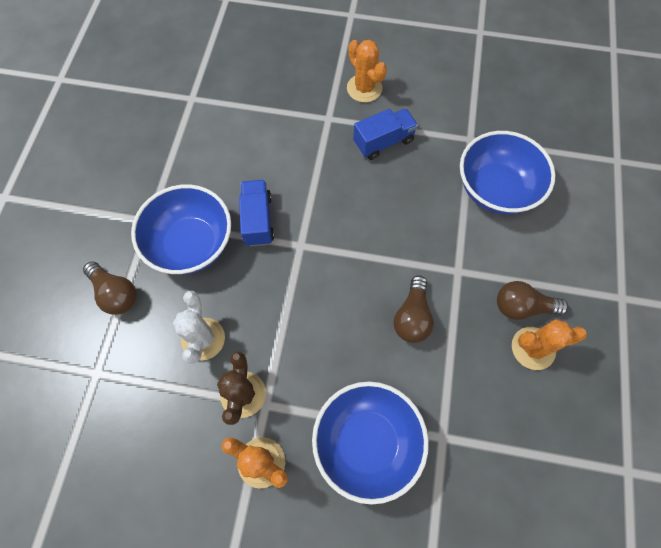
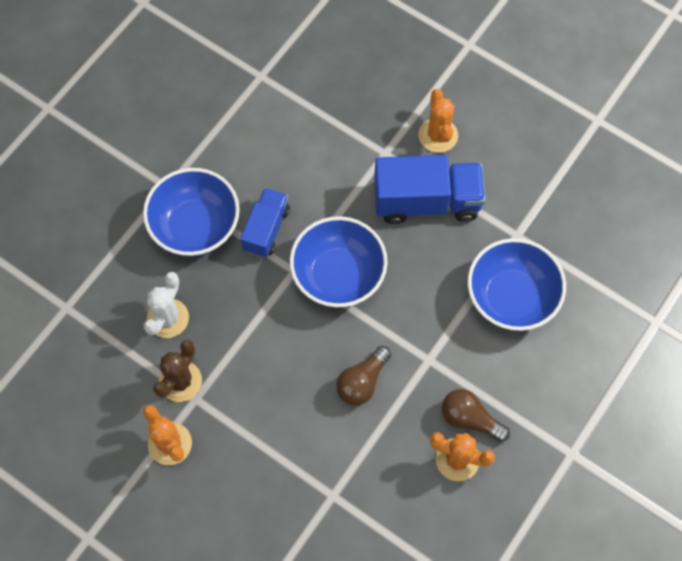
camera: 25 degrees right, 0 degrees up
brown light bulb [83,262,137,315] -> none
blue bowl [312,382,429,505] -> blue bowl moved to [290,216,388,307]
blue truck [353,108,418,160] -> blue truck [374,155,486,224], size x1.65

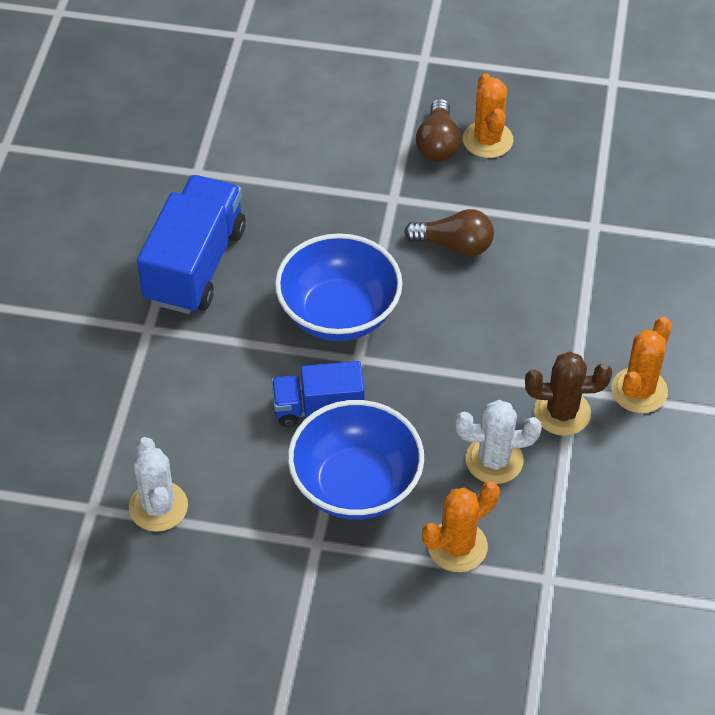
camera: 115 degrees left, 15 degrees down
blue truck [374,155,486,224] -> blue truck turned 45 degrees clockwise [137,175,246,314]
orange cactus [418,89,458,153] -> orange cactus moved to [422,481,499,572]
blue bowl [468,238,566,331] -> none
none -> white cactus [129,437,188,532]

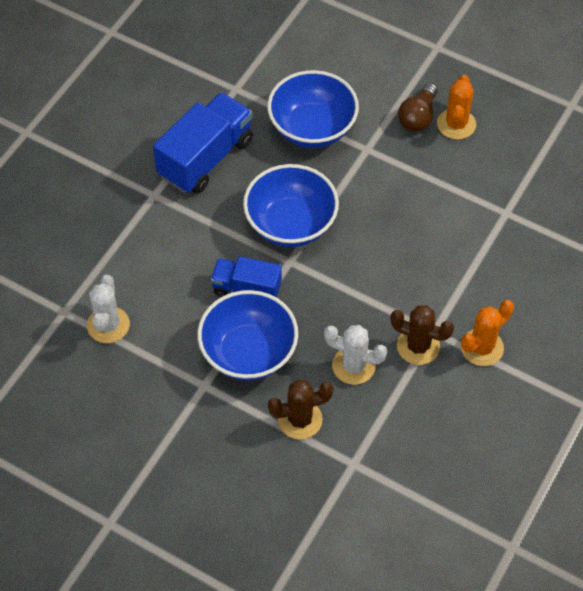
camera: 20 degrees right, 5 degrees up
brown light bulb [404,209,494,257] -> none
orange cactus [422,481,499,572] -> brown cactus [268,380,334,439]
none -> blue bowl [267,70,359,148]

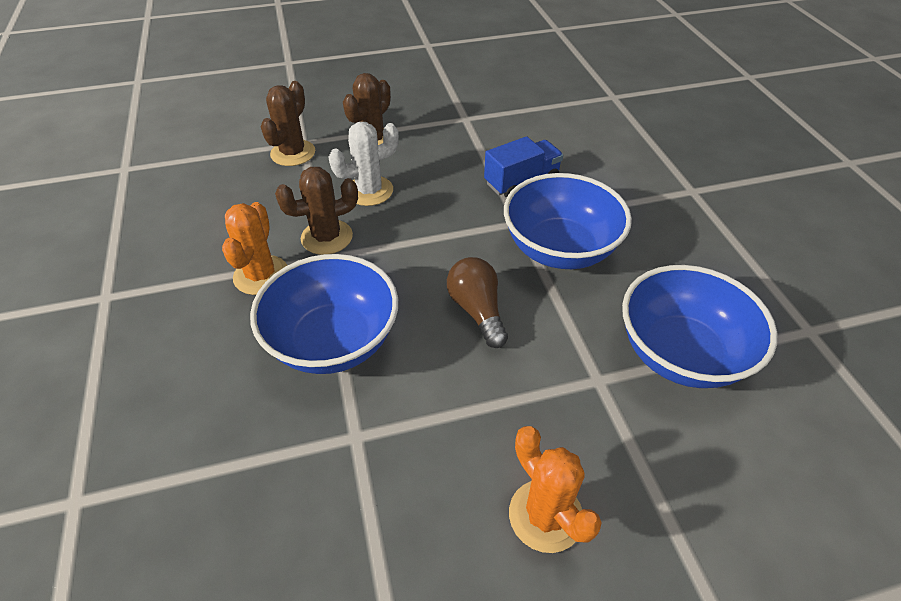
camera: 135 degrees right, 10 degrees down
white cactus [87,275,130,343] -> none
blue truck [153,92,253,194] -> none
blue bowl [197,290,298,381] -> blue bowl moved to [250,254,398,374]
brown light bulb [398,83,438,132] -> brown light bulb moved to [447,257,508,348]
none -> brown cactus [261,81,315,166]

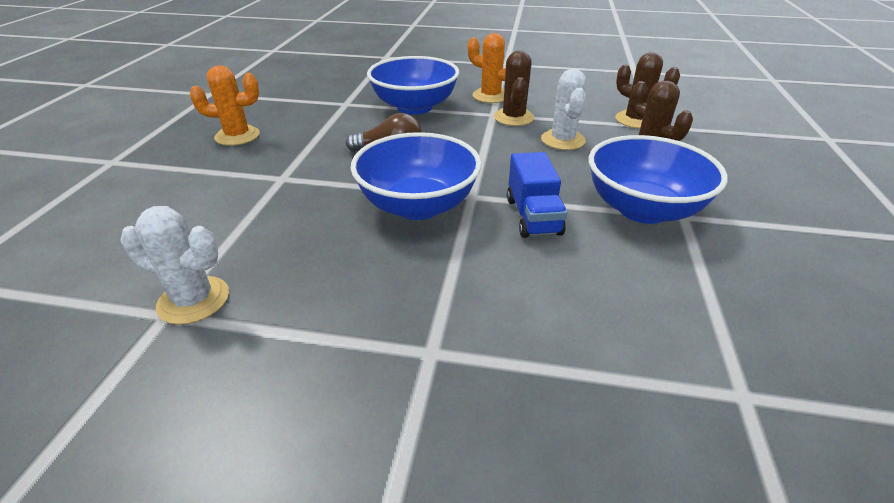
camera: 115 degrees right, 10 degrees down
blue bowl [622,265,777,388] -> blue bowl moved to [589,135,728,224]
none -> white cactus [120,206,229,325]

